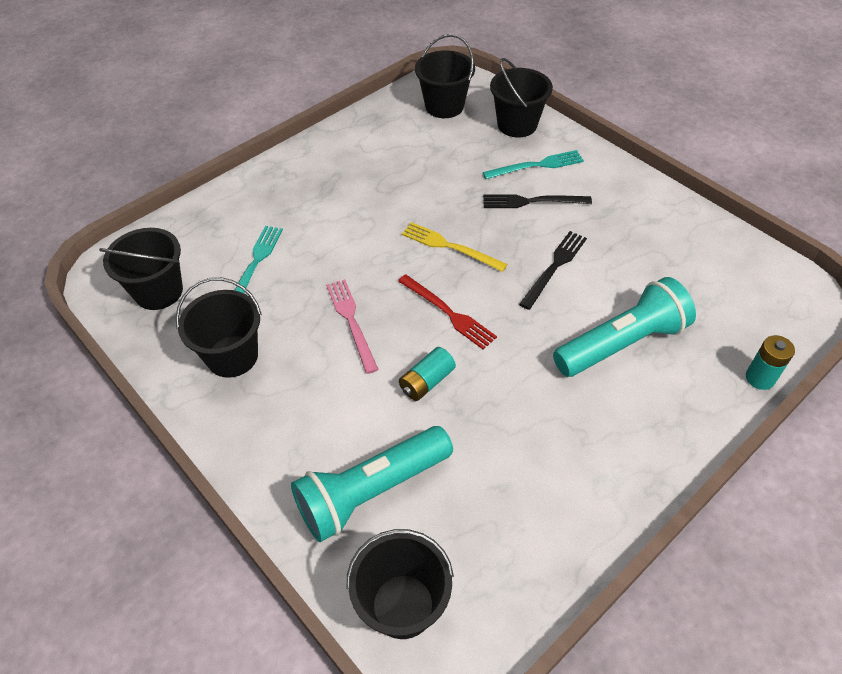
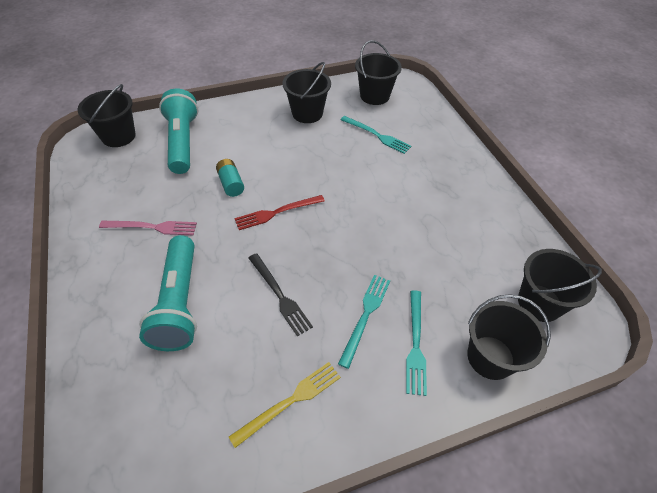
camera: 110 degrees right, 0 degrees up
pink fork [326,279,379,374] -> pink fork moved to [99,221,197,236]
yellow fork [401,222,508,272] -> yellow fork moved to [229,362,341,448]
black fork [483,194,592,208] -> turquoise fork [338,275,390,369]
turquoise battery [746,335,795,390] -> none

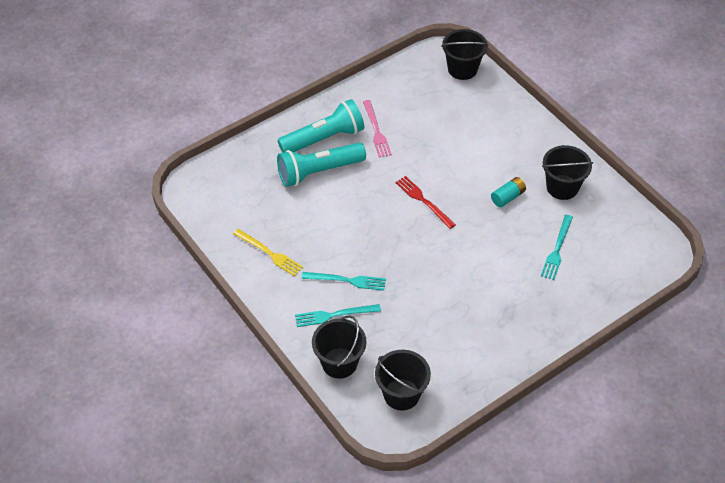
camera: 75 degrees right, 0 degrees up
turquoise flashlight [159,89,198,174] -> turquoise flashlight moved to [278,99,364,153]
turquoise battery [216,159,244,197] -> turquoise battery moved to [491,177,526,208]
black fork [249,253,313,336] -> none
black bucket [355,40,402,105] -> none

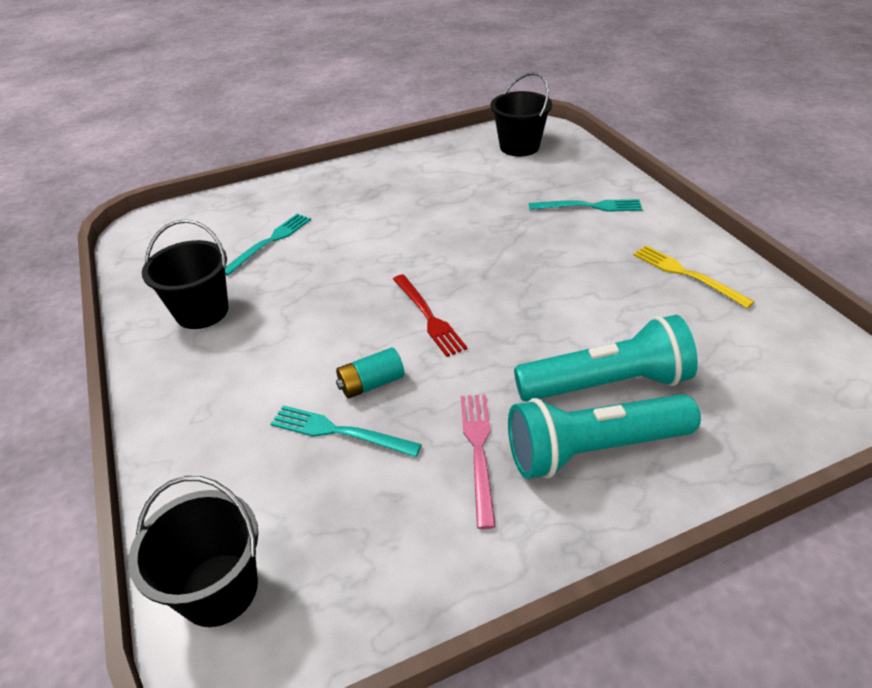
camera: 165 degrees left, 10 degrees down
turquoise fork [302,272,386,290] -> turquoise fork moved to [270,405,422,457]
black bucket [312,315,367,379] -> none
turquoise battery [491,177,526,208] -> turquoise battery moved to [336,347,404,398]

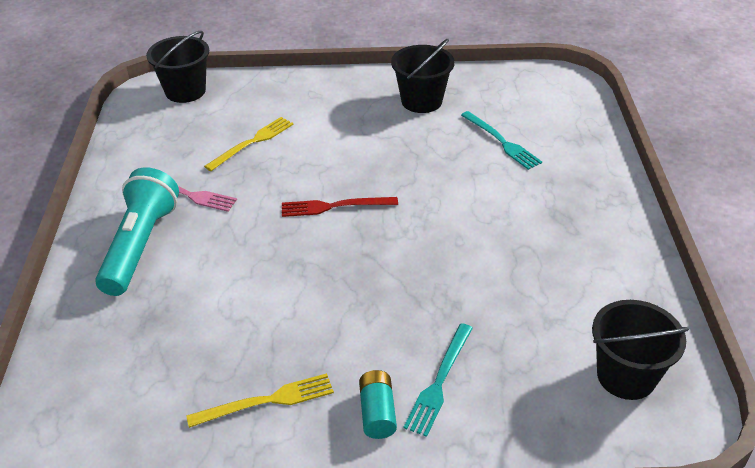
camera: 110 degrees right, 0 degrees up
turquoise fork [270,405,422,457] -> yellow fork [204,117,293,171]
turquoise battery [336,347,404,398] -> turquoise battery moved to [359,370,397,439]
turquoise flashlight [514,315,698,402] -> none

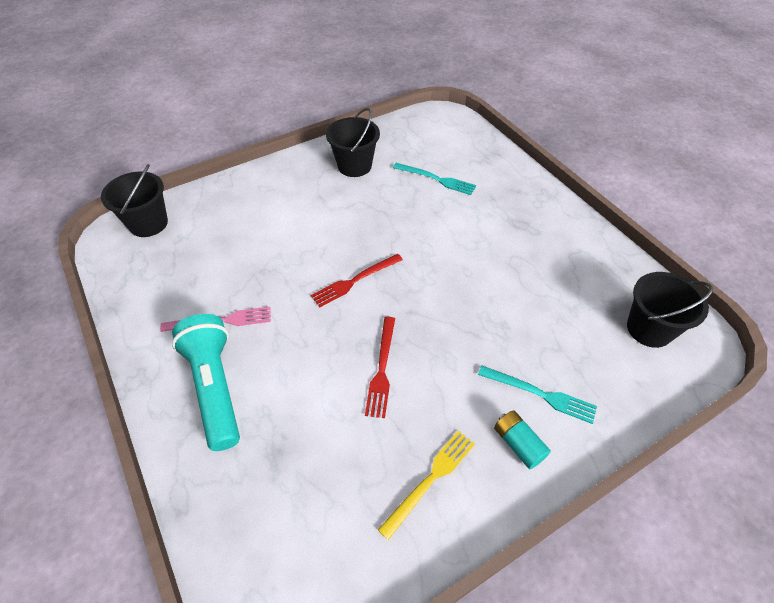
camera: 30 degrees left, 10 degrees up
yellow fork [204,117,293,171] -> none
turquoise fork [404,323,473,437] -> turquoise fork turned 60 degrees counterclockwise [478,366,597,424]
none -> red fork [365,317,395,418]

